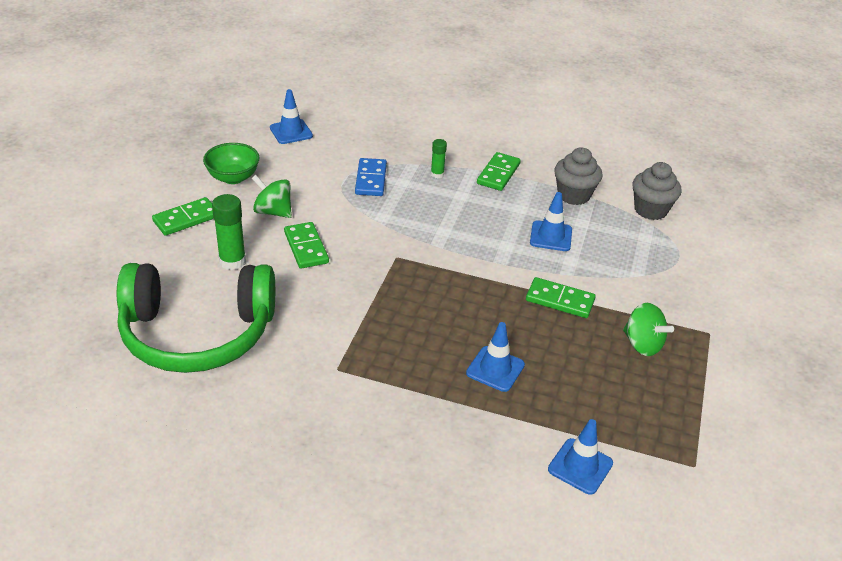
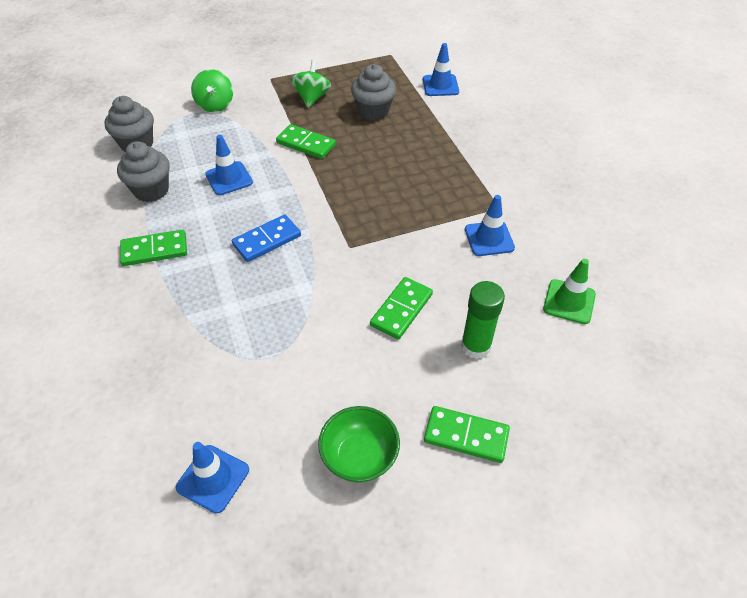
camera: 125 degrees left, 10 degrees up
green headphones [117,263,275,373] -> green traffic cone [543,259,596,324]
green spinning top [252,175,292,218] -> green spinning top moved to [191,69,233,112]
blue domino [355,158,387,196] -> blue domino moved to [232,214,301,262]
green glue stick [431,139,447,178] -> none
blue traffic cone [466,322,525,392] -> blue traffic cone moved to [465,195,515,256]
green domino [526,277,596,318] -> green domino turned 45 degrees counterclockwise [276,124,336,159]
none -> grey cupcake [351,64,396,121]

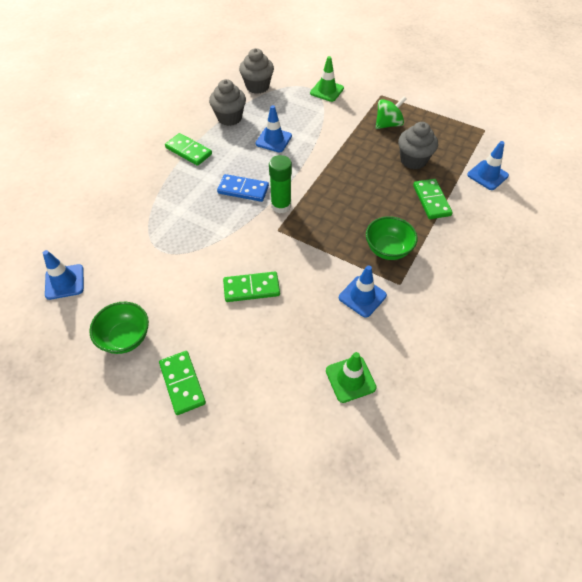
camera: 50 degrees right, 5 degrees up
green spinning top [191,69,233,112] -> green traffic cone [310,56,344,102]
green domino [276,124,336,159] -> green domino moved to [413,179,453,219]
green glue stick [461,281,505,359] -> green glue stick moved to [269,155,292,214]
none -> green bowl [366,216,418,260]

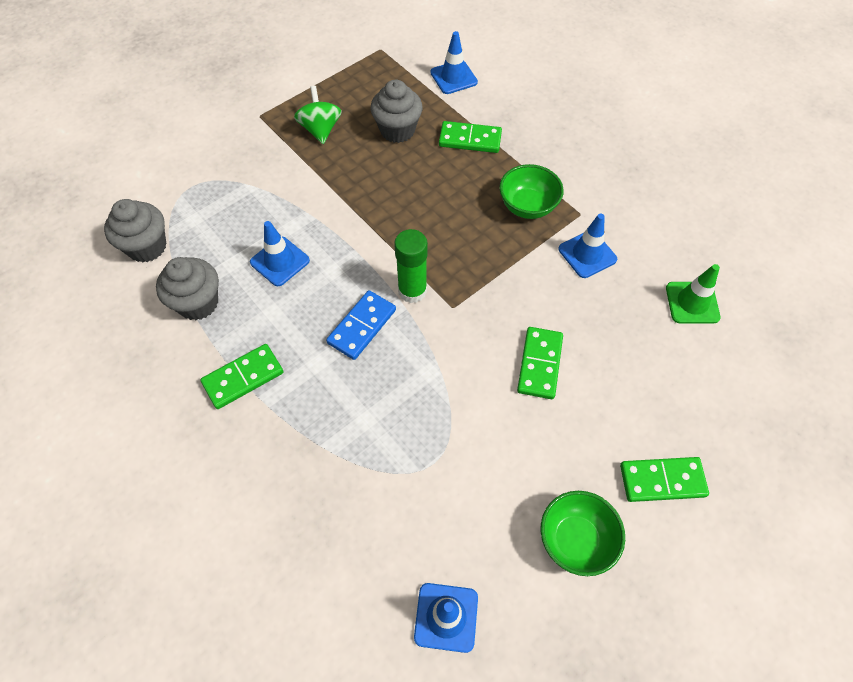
camera: 70 degrees left, 5 degrees up
green traffic cone [310,56,344,102] -> none

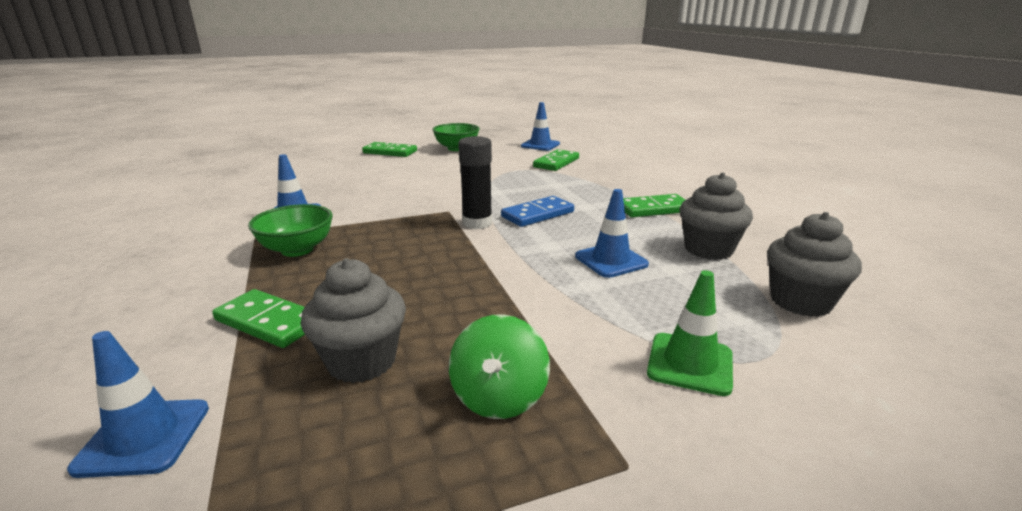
camera: 160 degrees left, 35 degrees down
green glue stick [394,229,428,303] -> black glue stick [458,136,492,229]
green domino [517,327,563,399] -> green domino moved to [533,149,579,171]
green traffic cone [666,264,721,324] -> green traffic cone moved to [647,270,733,396]

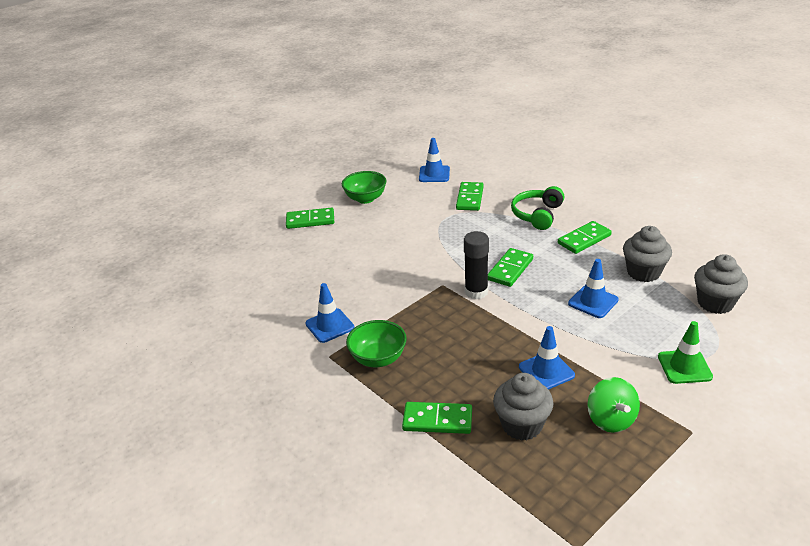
camera: 20 degrees left, 10 degrees up
blue traffic cone [67,331,209,478] -> blue traffic cone moved to [519,326,575,390]
blue domino [501,196,574,227] -> green domino [488,248,533,287]
none -> green headphones [511,186,564,230]

